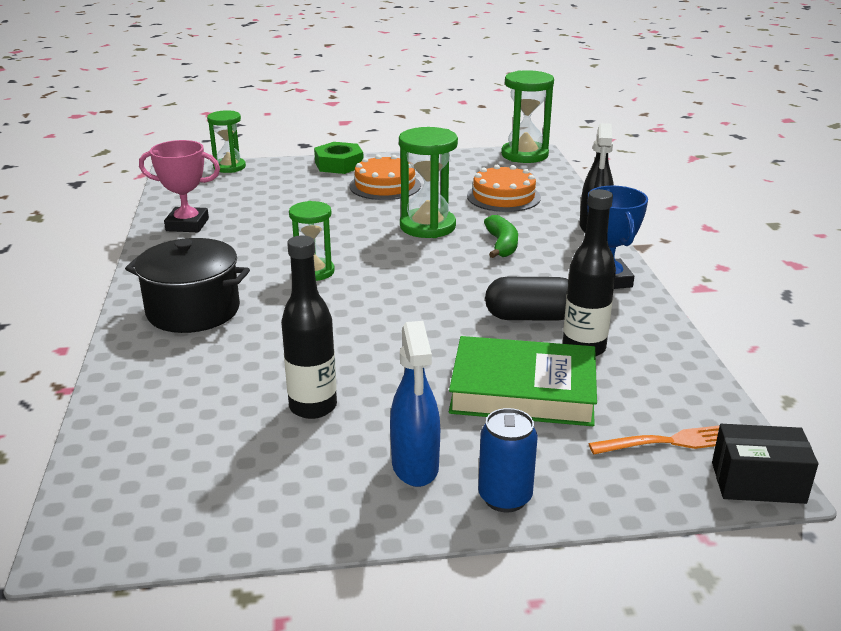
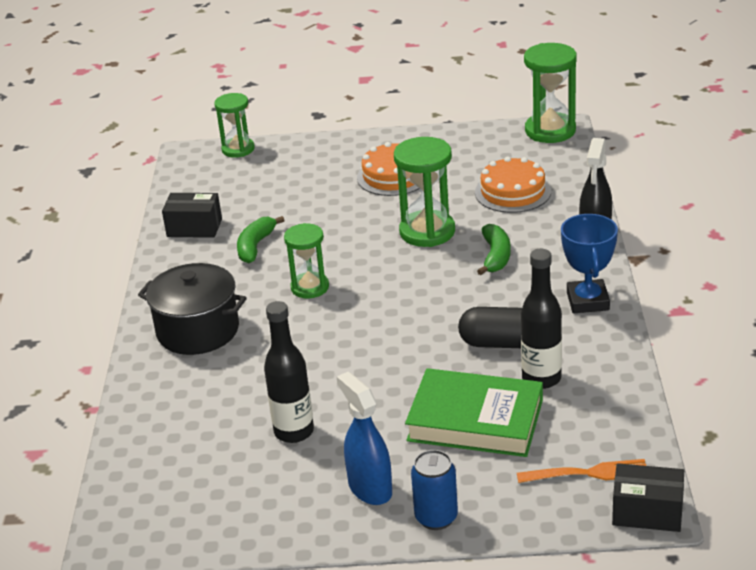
camera: 10 degrees right, 5 degrees up
pink trophy [139,140,220,232] -> black box [162,193,222,238]
green nut [314,142,363,174] -> none
blue spray bottle [390,321,440,487] -> blue spray bottle turned 150 degrees clockwise [337,372,392,505]
none -> green banana [237,216,285,263]

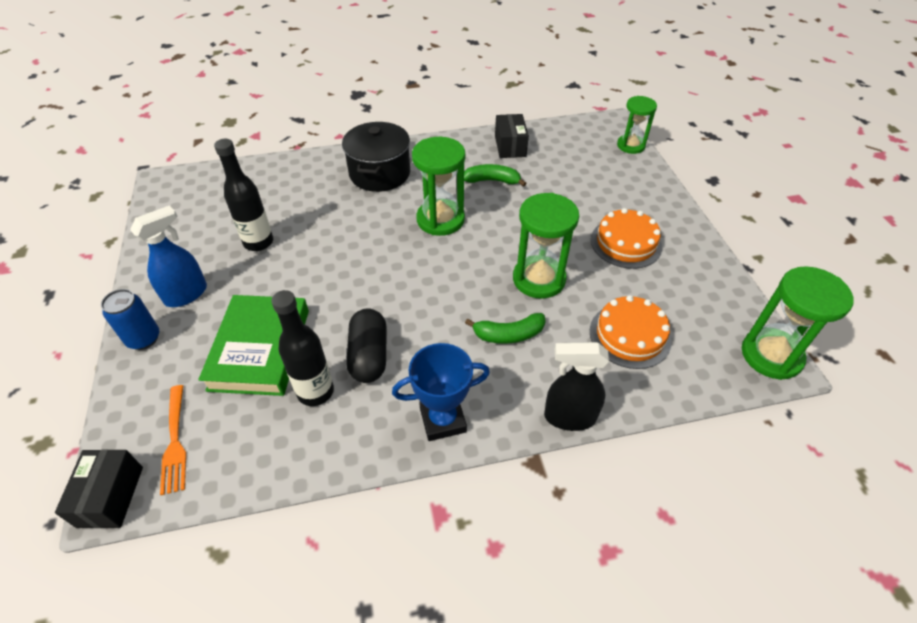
camera: 75 degrees right, 15 degrees up
green hourglass [284,223,329,298] -> green hourglass [412,137,465,236], size x1.52

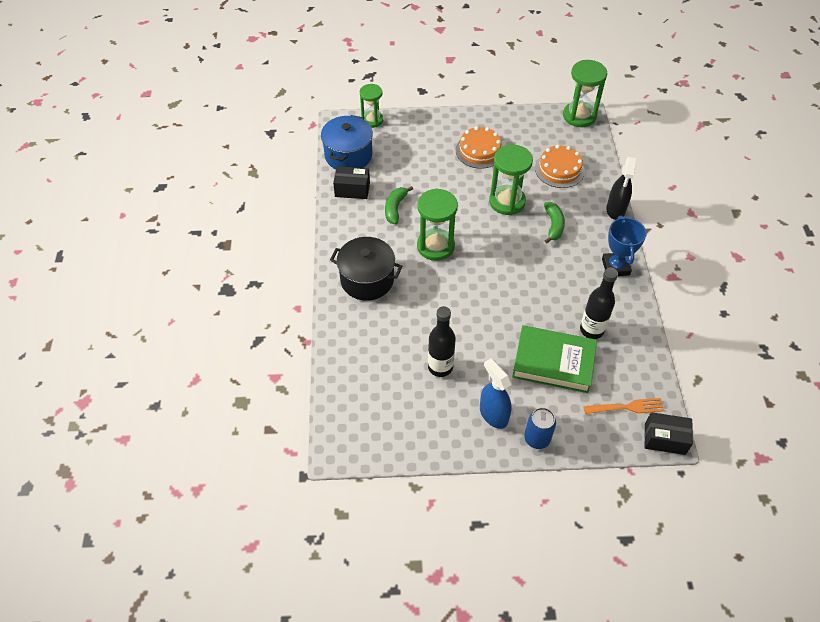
camera: 80 degrees left, 5 degrees up
black capsule [347,309,387,383] -> none
none -> blue pot [321,115,373,169]

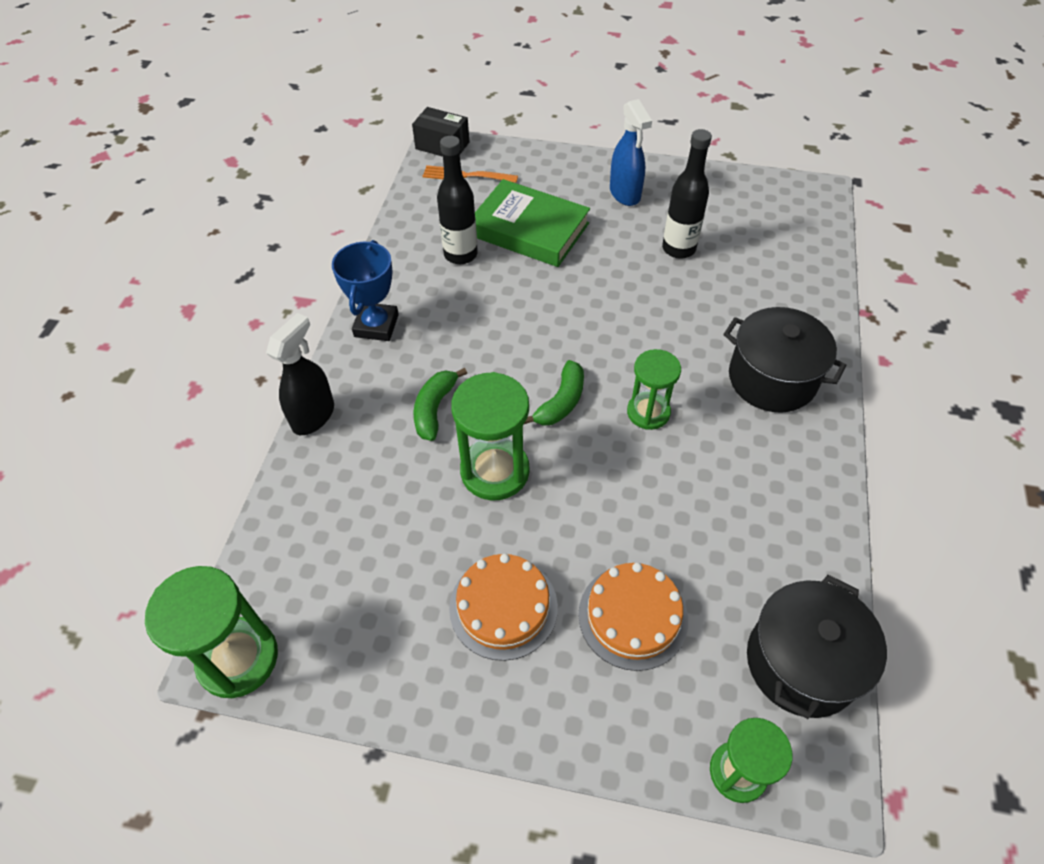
camera: 165 degrees left, 0 degrees up
blue pot [321,115,373,169] -> black pot [747,575,887,719]
black box [333,166,370,199] -> none
green banana [385,186,413,224] -> green banana moved to [523,360,584,426]
green hourglass [417,189,458,261] -> green hourglass [627,349,681,430], size x0.66
blue can [524,408,556,449] -> none
orange cake [535,145,585,188] -> orange cake moved to [578,563,688,671]

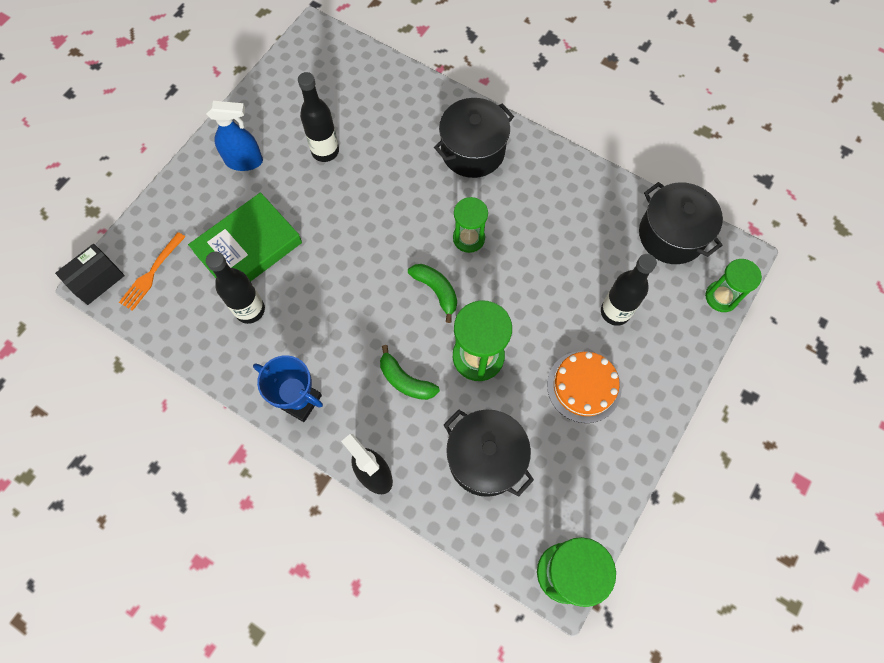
camera: 70 degrees left, 15 degrees up
orange cake [578,563,688,671] -> black bottle [601,254,657,326]
none -> black pot [444,409,534,497]

